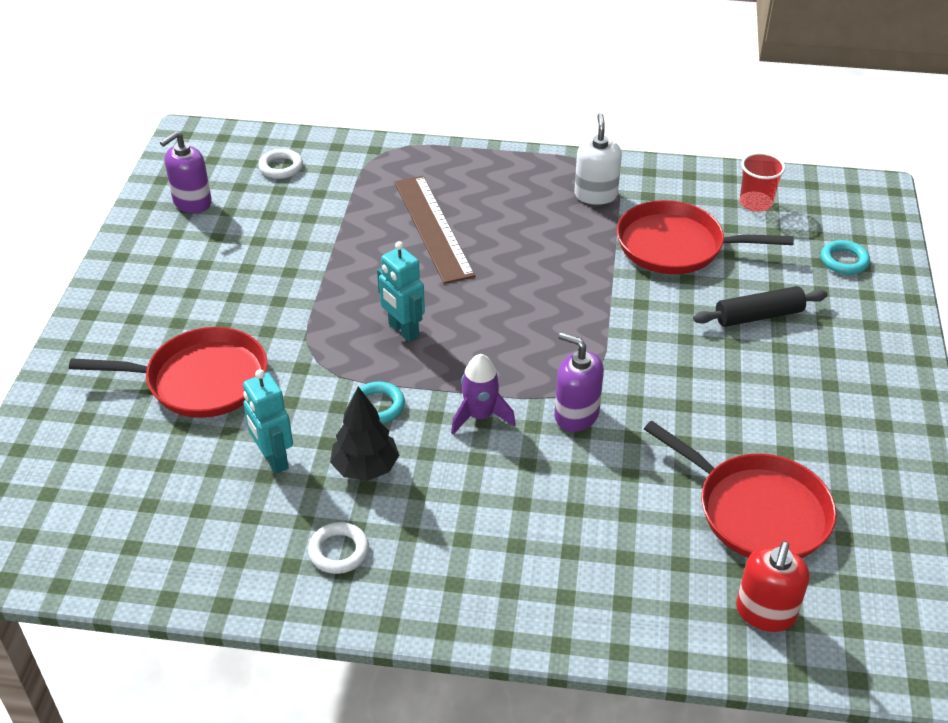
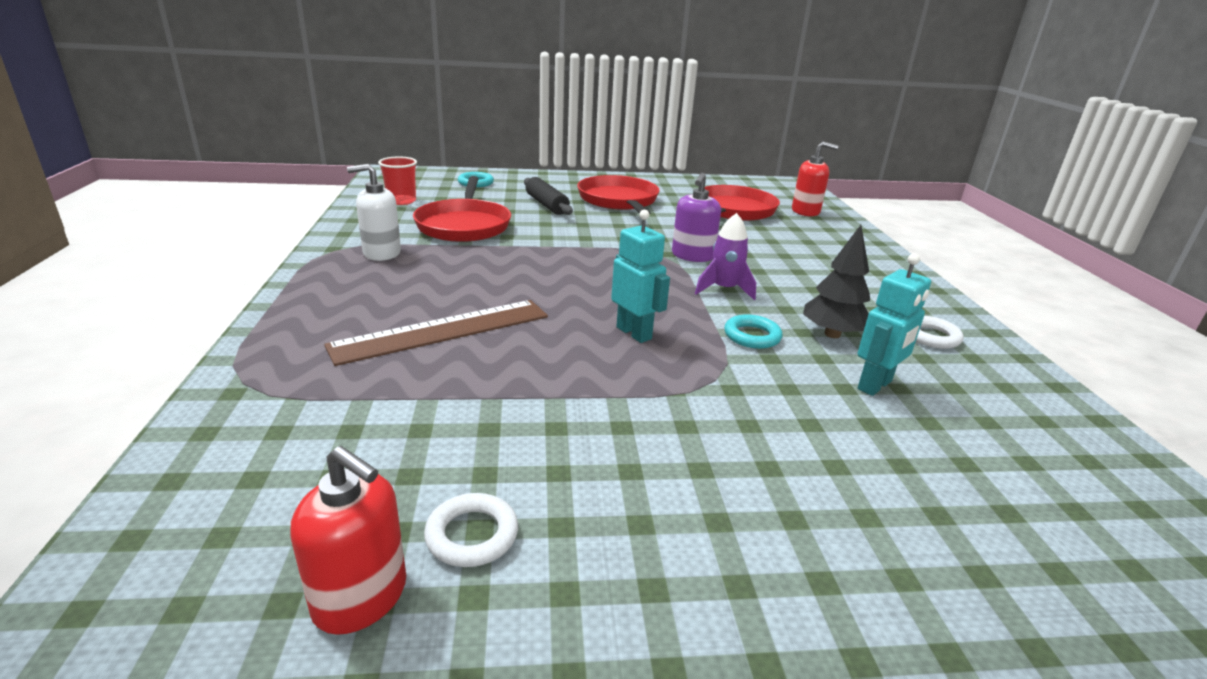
camera: 105 degrees left, 15 degrees down
red pan [69,327,267,418] -> red pan moved to [577,175,660,215]
purple soap dispenser [160,131,212,213] -> red soap dispenser [290,446,406,635]
white ring [258,149,303,179] -> white ring moved to [424,493,518,567]
turquoise robot [377,241,425,342] -> turquoise robot turned 75 degrees counterclockwise [611,210,670,343]

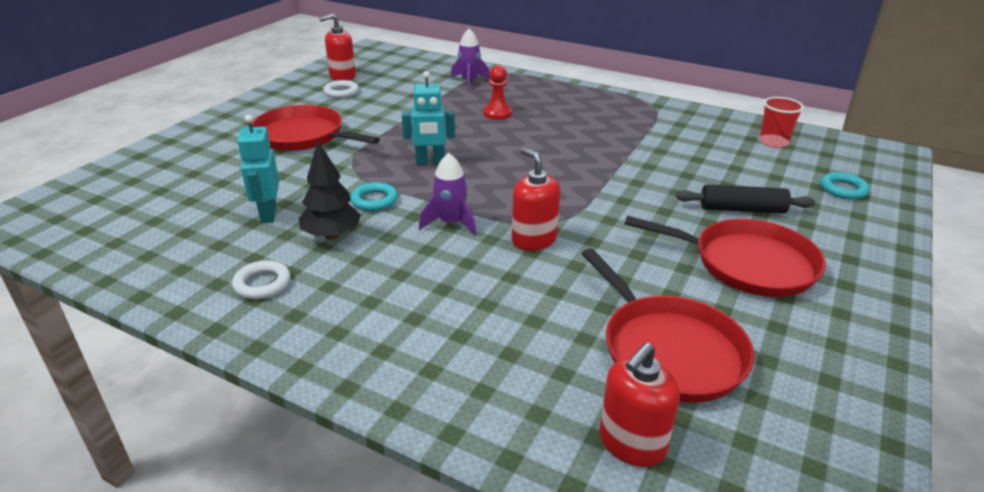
camera: 125 degrees right, 5 degrees up
brown ruler [324,300,548,366] -> red pawn [483,65,512,120]
white soap dispenser [347,164,401,261] -> none
red pan [413,176,511,242] -> red pan moved to [251,105,380,151]
purple soap dispenser [672,173,721,262] -> red soap dispenser [512,148,560,251]
none -> purple rocket [451,29,490,91]

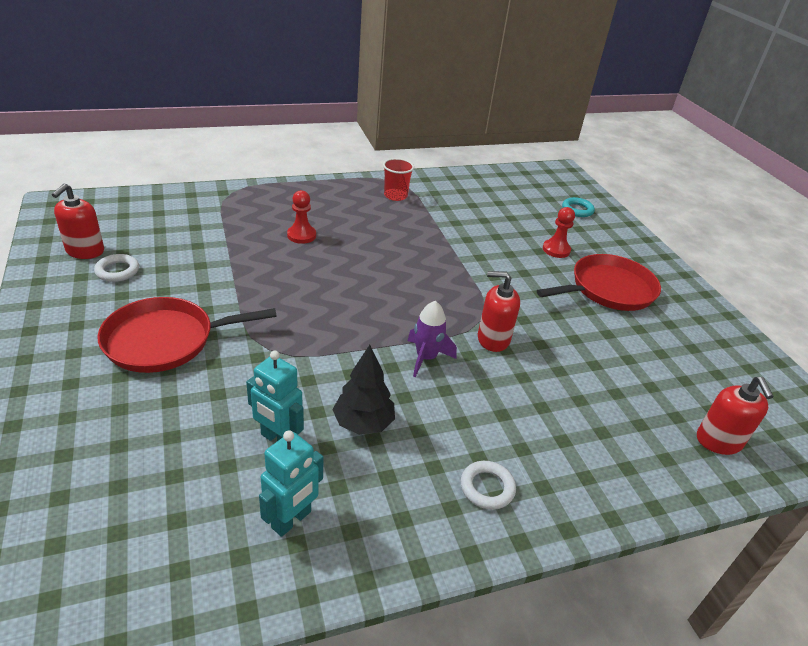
camera: 50 degrees left, 5 degrees up
white ring [232,260,291,299] -> white ring moved to [461,461,516,510]
turquoise ring [350,182,398,211] -> none
turquoise robot [402,71,455,165] -> turquoise robot moved to [259,430,324,537]
purple rocket [451,29,490,91] -> none
red pan [582,248,754,403] -> none
black rolling pin [676,184,815,214] -> red pawn [543,207,575,258]
red cup [759,97,804,148] -> red cup moved to [383,158,414,201]

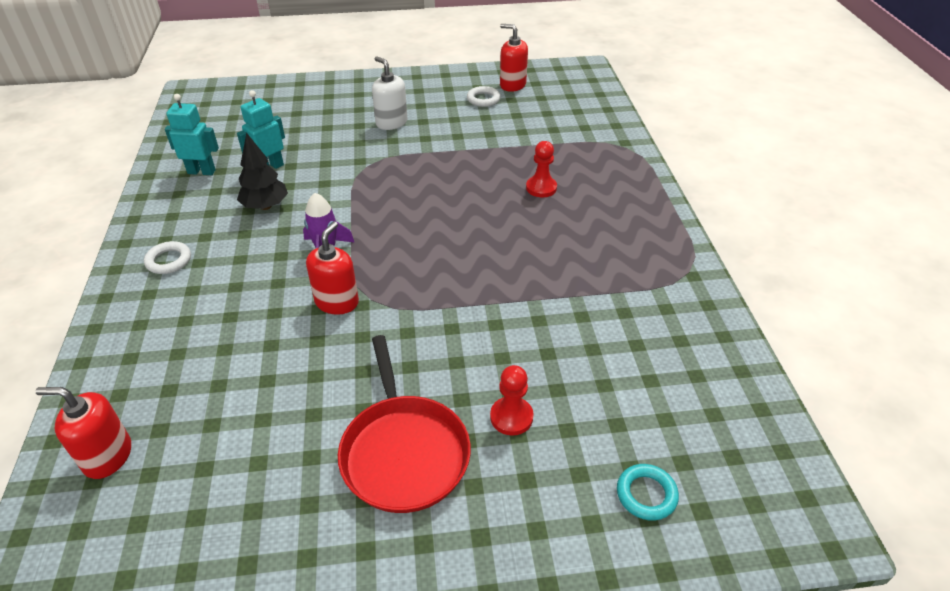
camera: 105 degrees right, 5 degrees up
red pan [98,297,277,373] -> white soap dispenser [372,56,407,130]
turquoise robot [259,430,324,537] -> turquoise robot turned 135 degrees clockwise [165,94,219,175]
red cup [383,158,414,201] -> none

